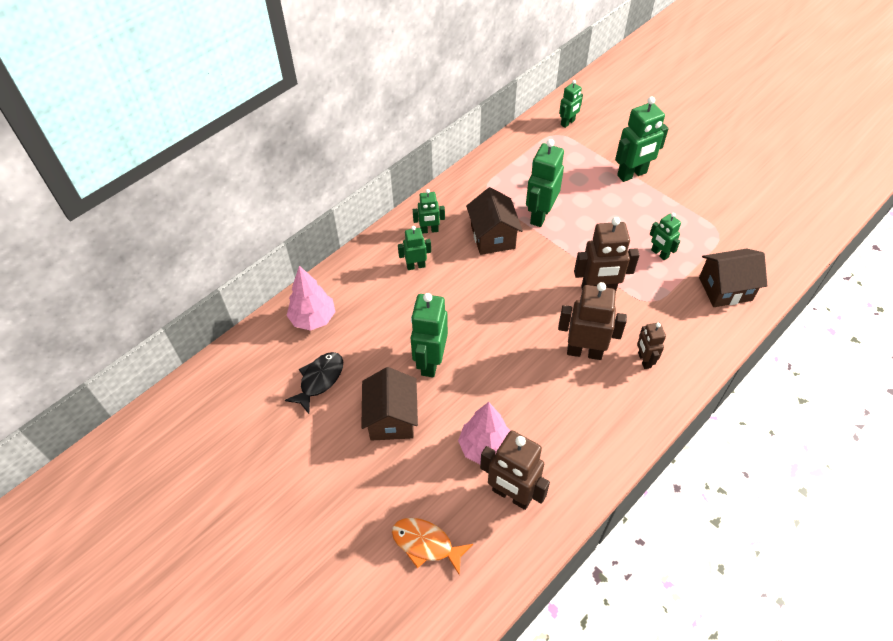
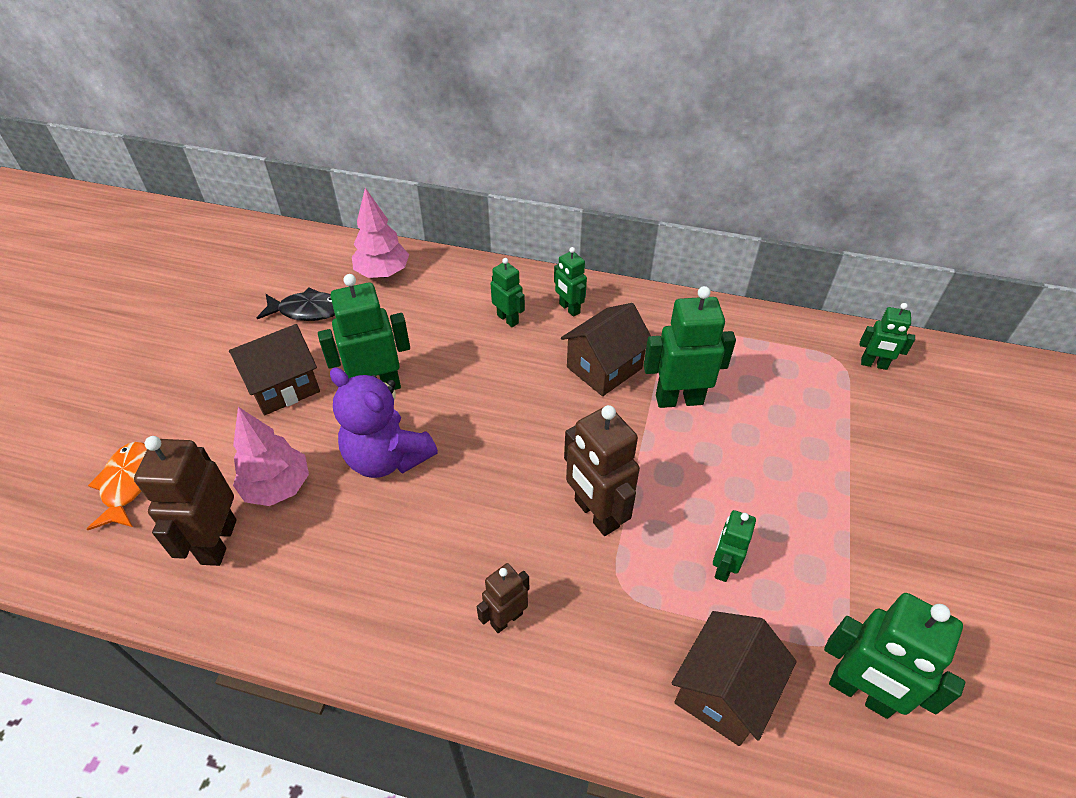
camera: 60 degrees right, 5 degrees down
brown robot [558,282,627,360] -> none
green robot [615,97,669,182] -> green robot moved to [824,593,965,719]
brown house [699,249,767,307] -> brown house turned 75 degrees clockwise [671,611,797,746]
none -> purple teddy bear [330,367,438,478]

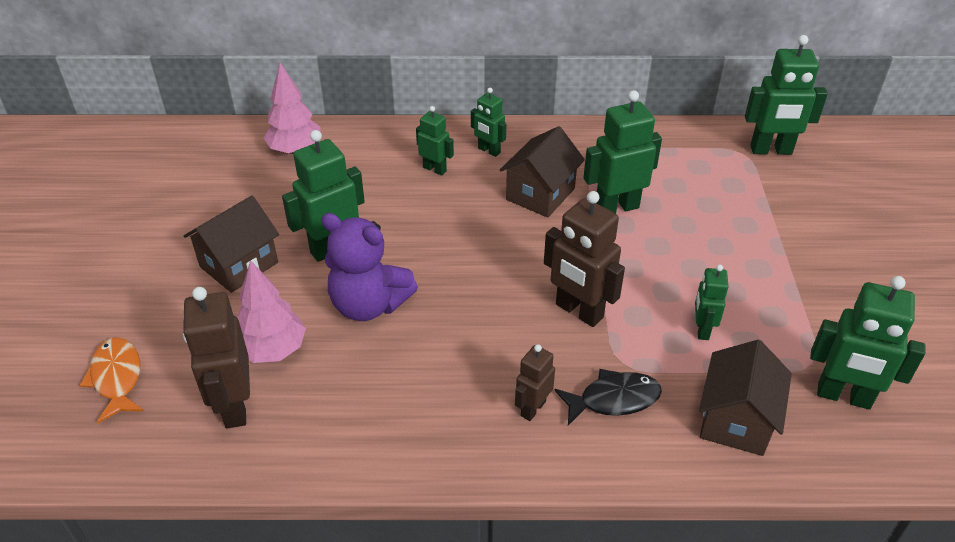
camera: 15 degrees left, 5 degrees down
black fish [257,287,335,321] -> black fish moved to [555,369,662,425]
green robot [860,303,915,370] -> green robot [745,35,828,155], size x1.74

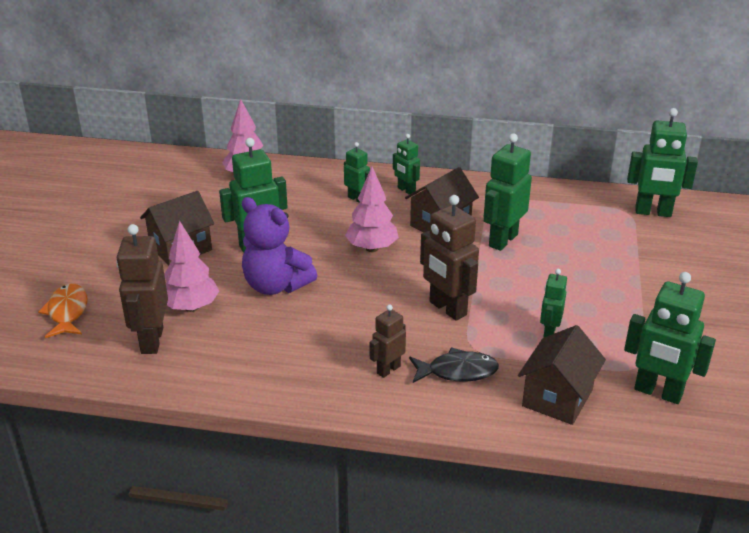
camera: 10 degrees right, 10 degrees down
green robot [583,90,662,213] -> green robot turned 45 degrees counterclockwise [484,133,532,251]
none -> pink tree [345,167,399,252]

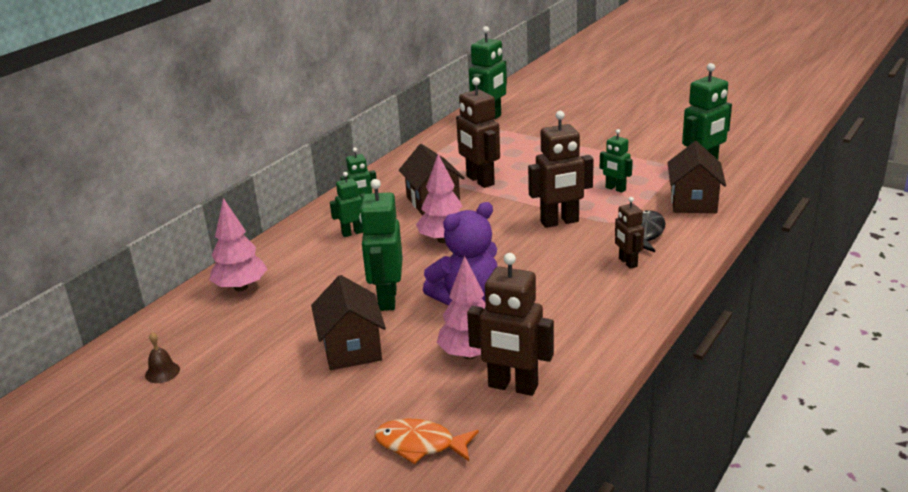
camera: 65 degrees left, 5 degrees down
green robot [484,133,532,251] -> brown robot [456,77,500,188]
brown house [518,325,606,425] -> brown house turned 45 degrees clockwise [668,141,726,213]
none -> brown bell [145,332,180,383]

